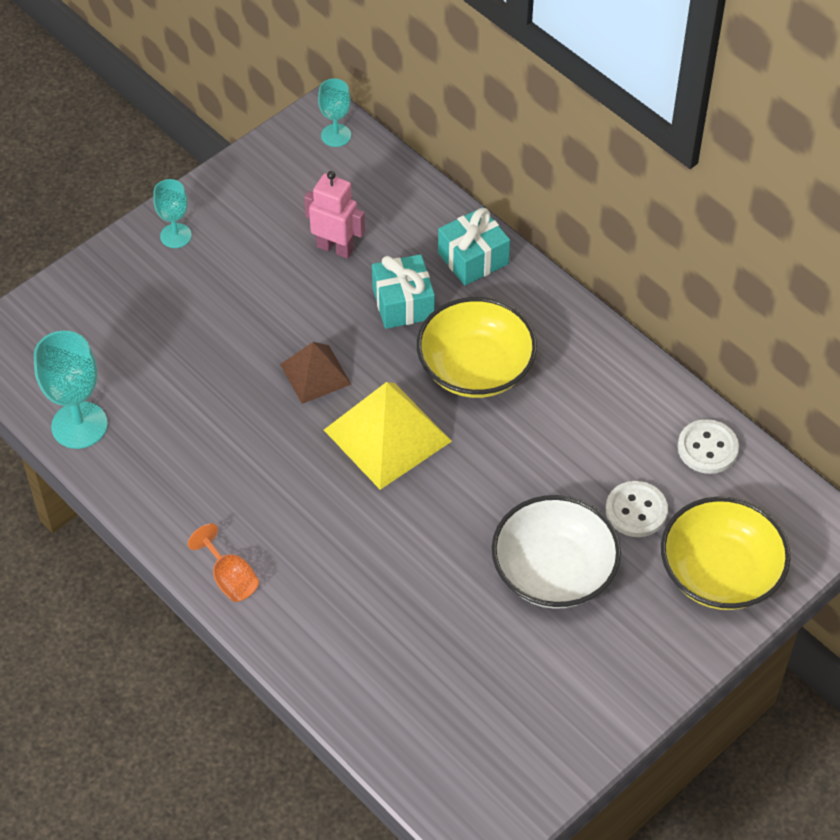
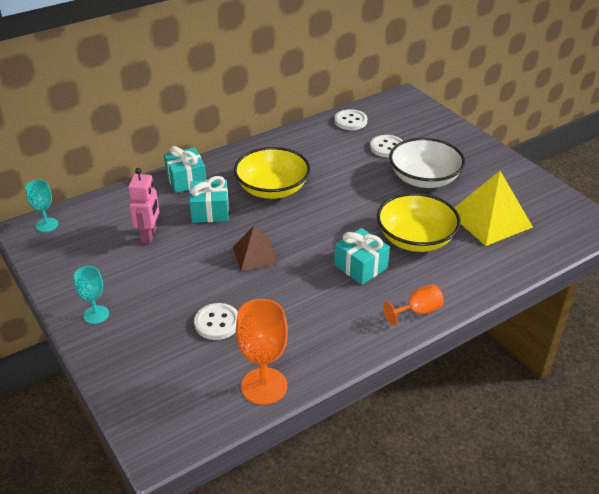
camera: 80 degrees left, 15 degrees down
turquoise goblet [34,331,108,449] -> orange goblet [236,299,288,405]
pink robot [304,171,365,259] -> pink robot turned 150 degrees clockwise [128,168,159,244]
yellow pyramid [324,382,452,490] -> yellow pyramid moved to [454,171,533,246]
yellow bowl [661,496,791,610] -> yellow bowl moved to [377,193,461,252]
none -> white button [194,303,238,340]
none -> turquoise gift [334,228,390,285]

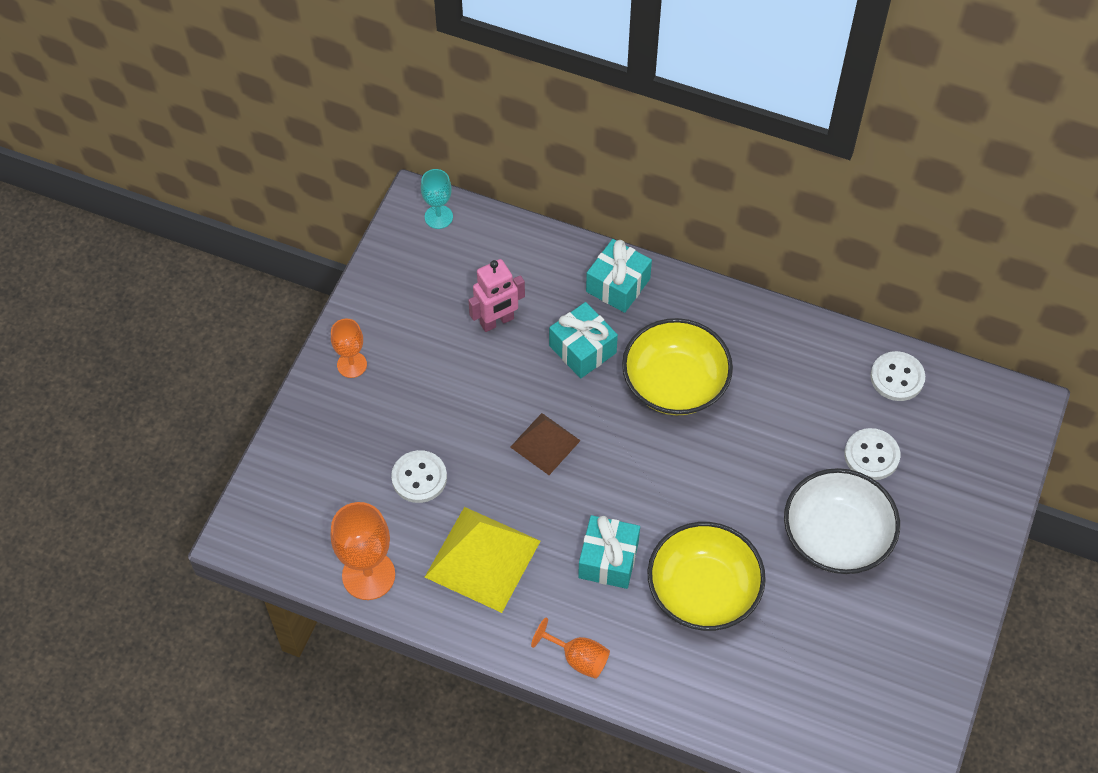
camera: 55 degrees right, 20 degrees up
turquoise goblet [74,266,109,324] -> orange goblet [331,319,367,378]
yellow pyramid [454,171,533,246] -> yellow pyramid moved to [425,507,540,613]

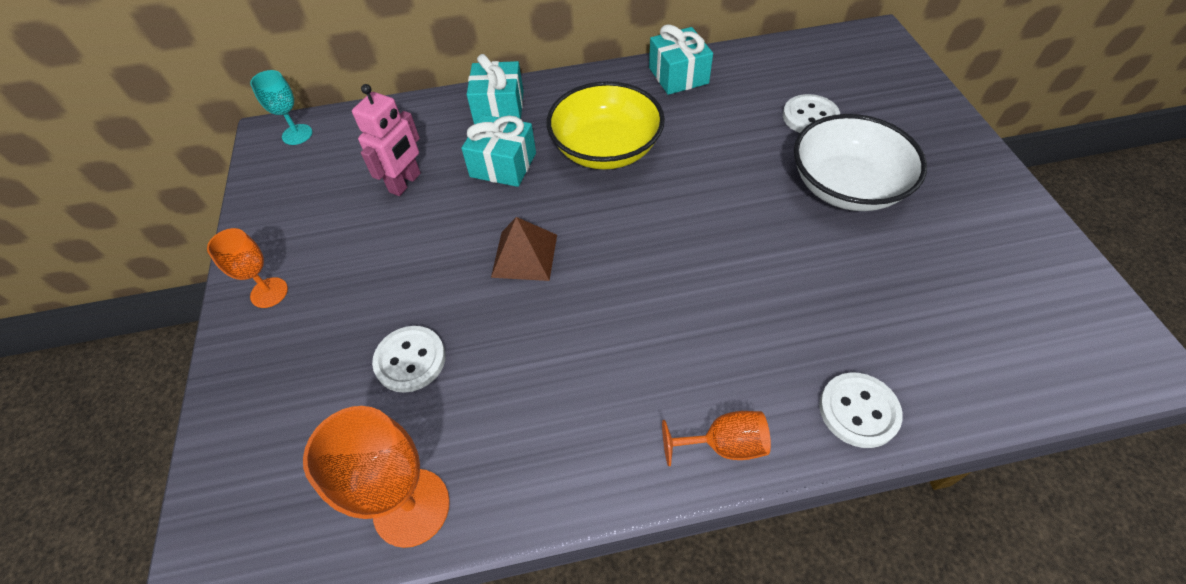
camera: 30 degrees left, 5 degrees down
yellow pyramid [425,507,540,613] -> none
turquoise gift [578,515,640,589] -> turquoise gift moved to [649,24,713,95]
yellow bowl [648,522,766,631] -> none
white button [871,351,925,401] -> white button moved to [819,372,903,448]

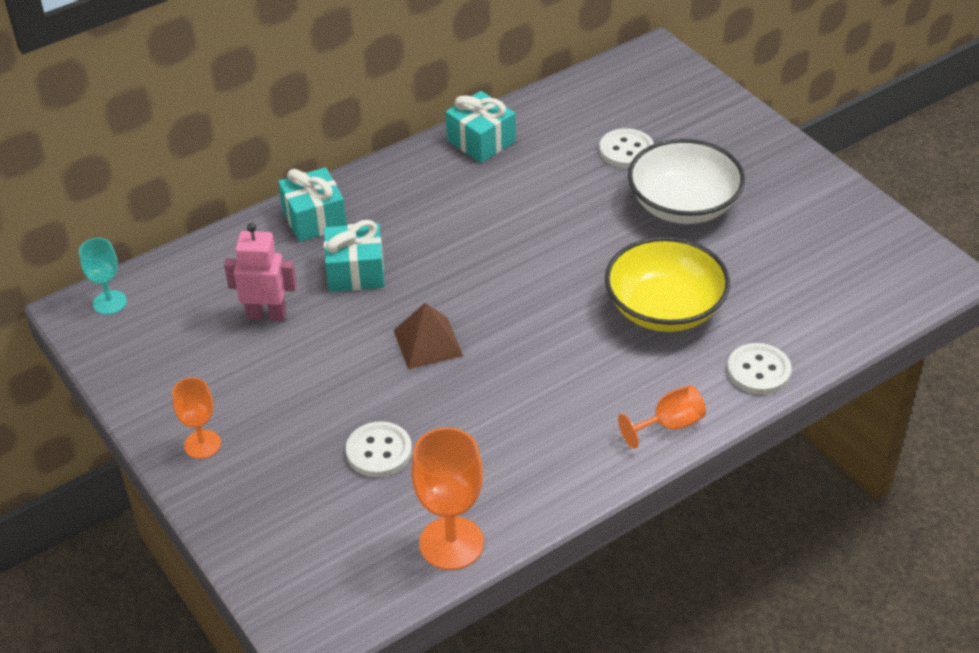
camera: 25 degrees left, 10 degrees down
pink robot [352,84,421,196] -> pink robot turned 90 degrees counterclockwise [224,223,297,321]
yellow bowl [547,81,665,170] -> yellow bowl moved to [605,237,730,332]

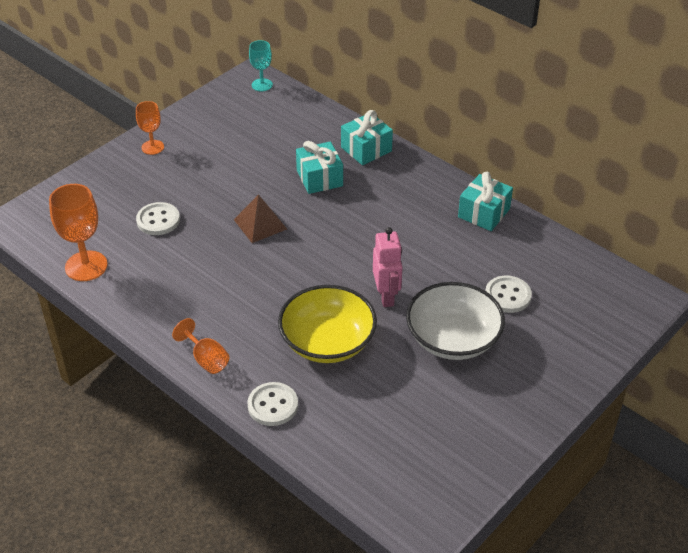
camera: 75 degrees right, 0 degrees up
pink robot [224,223,297,321] -> pink robot moved to [373,227,403,307]

